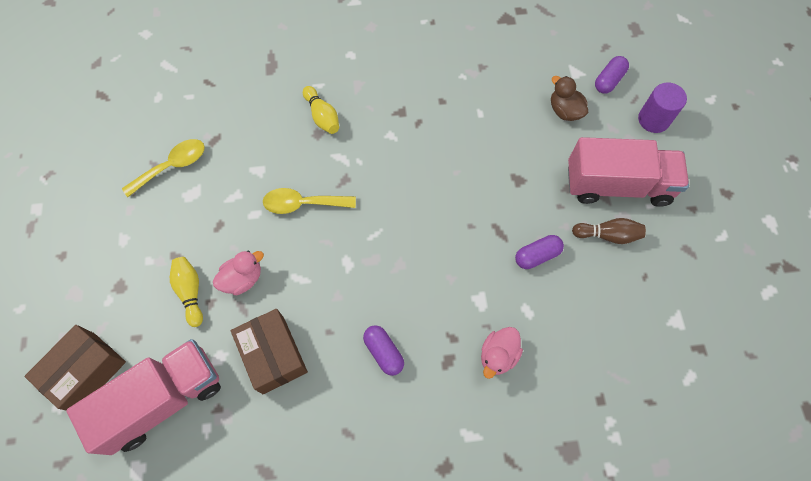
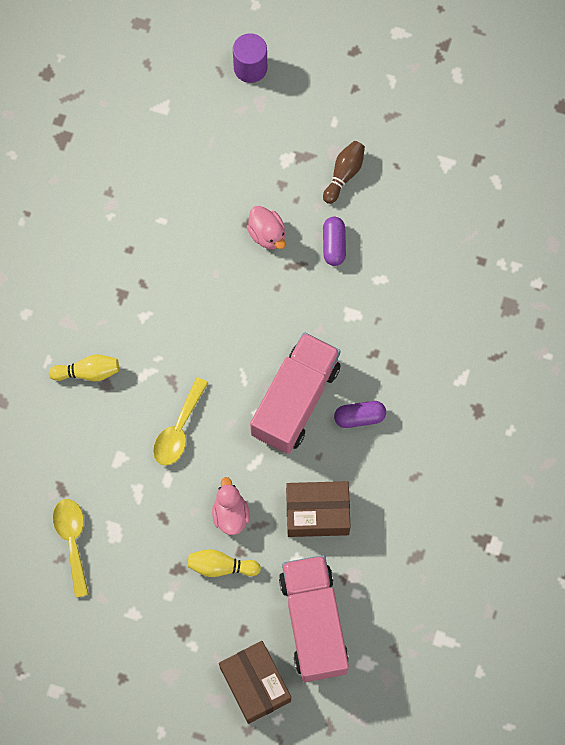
camera: 65 degrees left, 5 degrees up
pink duck [481,327,523,379] -> pink duck moved to [247,206,285,249]
brown duck [551,76,588,121] -> none
pink truck [568,137,689,207] -> pink truck moved to [250,332,341,454]
purple capsule [595,56,629,94] -> none

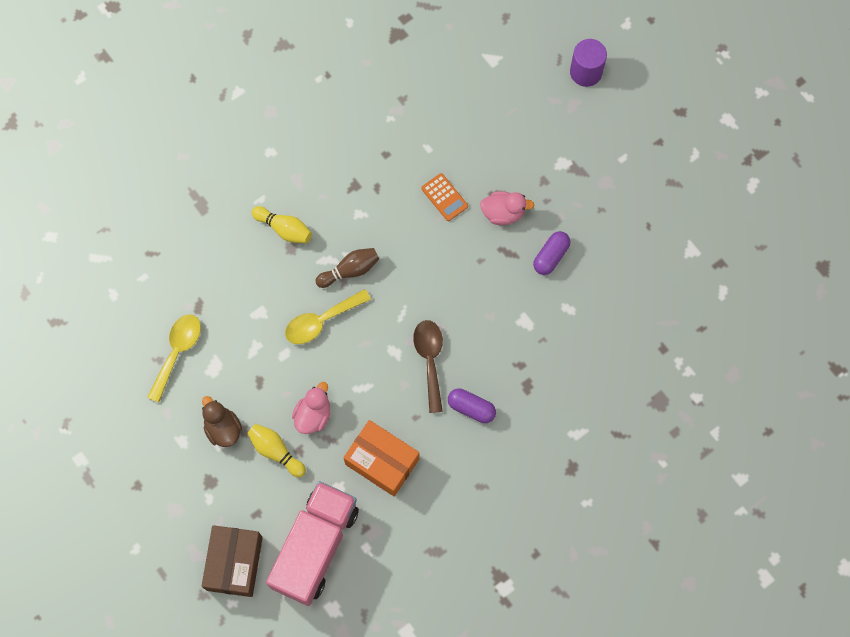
camera: 35 degrees right, 0 degrees up
pink duck [247,206,285,249] -> pink duck turned 90 degrees counterclockwise [480,191,534,225]
pink truck [250,332,341,454] -> brown spoon [413,320,443,413]
brown box [286,481,350,537] -> orange box [343,420,419,496]
brown bowling pin [323,141,365,204] -> brown bowling pin moved to [315,248,379,288]
none -> brown duck [202,396,242,447]
none -> orange calculator [421,173,468,221]

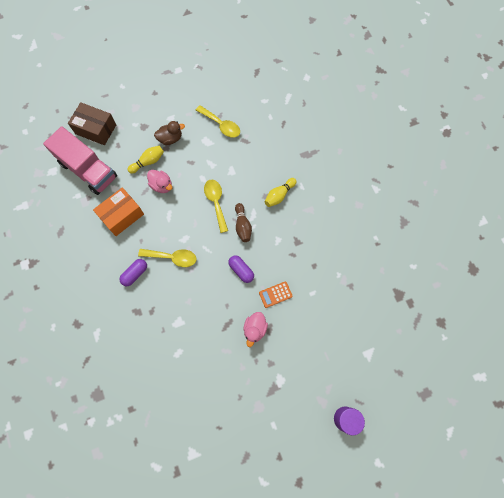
camera: 105 degrees right, 0 degrees up
brown spoon [413,320,443,413] -> yellow spoon [138,249,197,267]
purple capsule [533,231,570,275] -> purple capsule moved to [228,255,254,283]

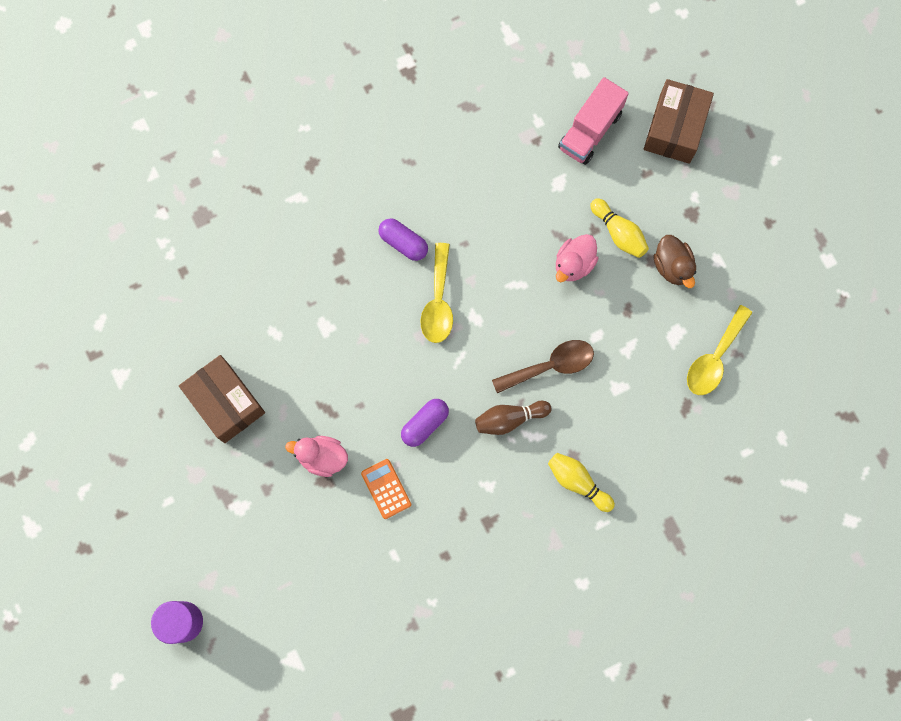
camera: 85 degrees right, 5 degrees up
pink truck [43,126,117,195] -> pink truck [558,77,629,165], size x0.66
orange box [93,187,144,236] -> none
yellow spoon [204,180,228,233] -> brown spoon [492,340,594,393]
none -> brown box [179,355,265,443]

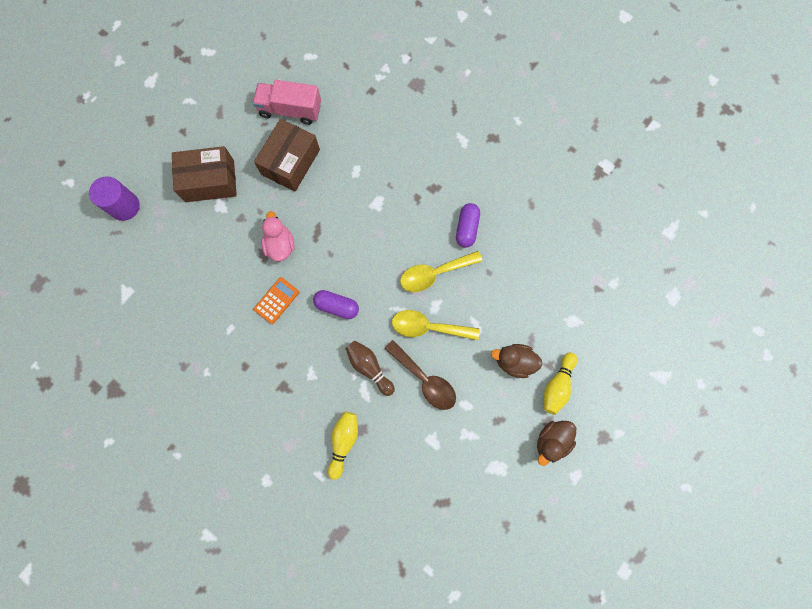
camera: 65 degrees right, 0 degrees up
pink duck [556,234,598,282] -> brown duck [491,344,543,378]
pink truck [558,77,629,165] -> pink truck moved to [253,80,321,125]
brown box [644,79,714,164] -> brown box moved to [172,146,237,202]
yellow spoon [687,305,753,395] -> yellow spoon moved to [392,310,480,340]

